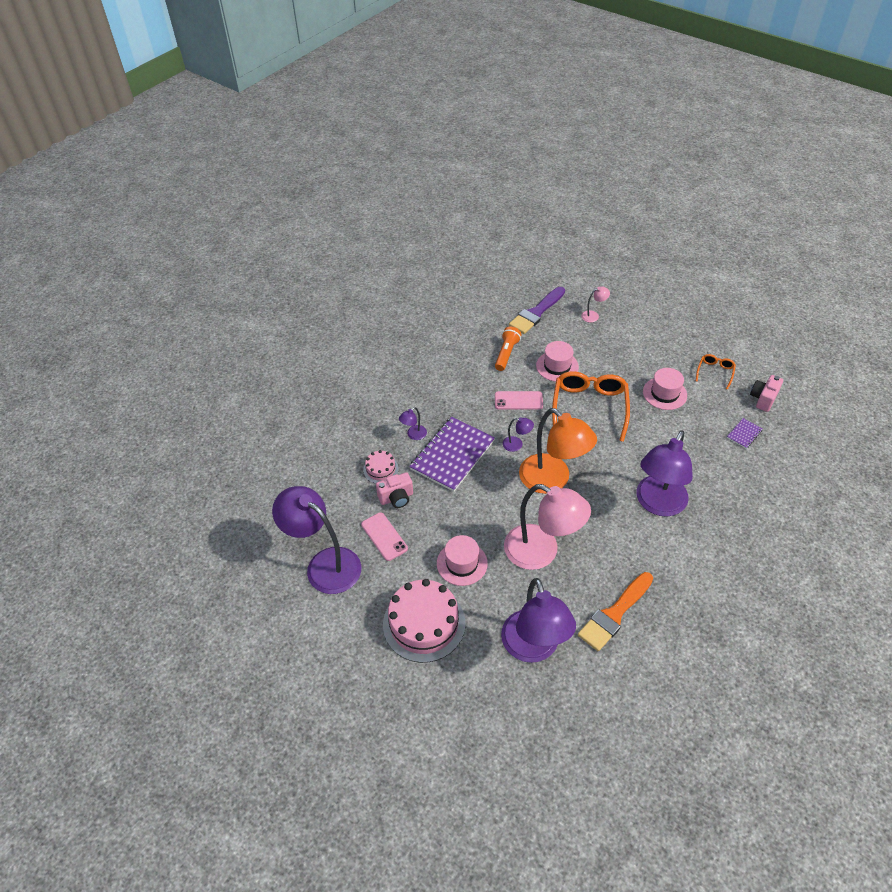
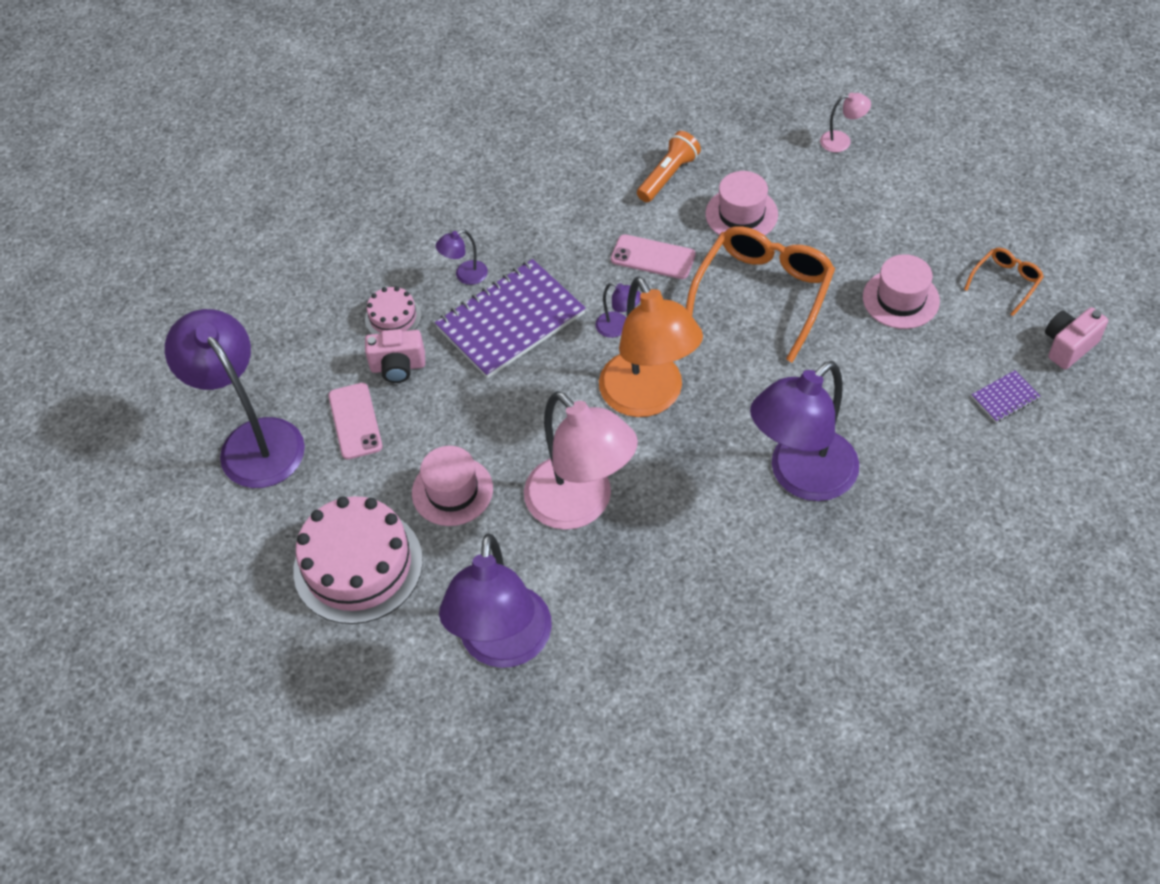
camera: 20 degrees right, 5 degrees up
purple brush [509,287,565,334] -> none
orange brush [578,572,653,651] -> none

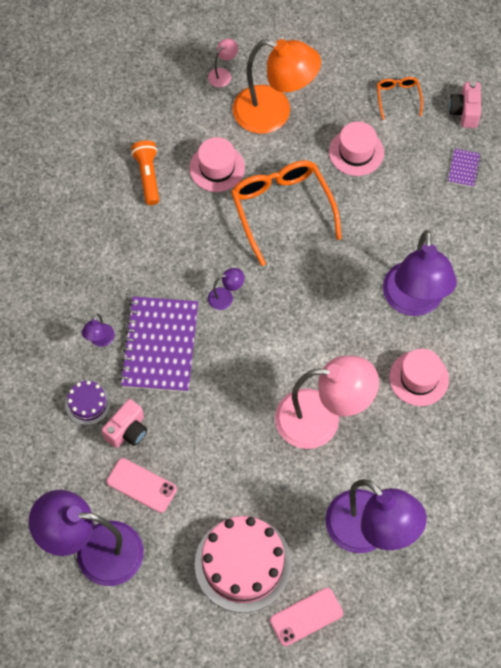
camera: 50 degrees left, 10 degrees up
pink cake [365,286,422,334] -> purple cake [65,381,111,425]
pink hat [412,446,493,526] -> pink hat moved to [389,349,449,406]
orange lamp [599,277,703,417] -> orange lamp moved to [233,39,321,134]
pink phone [611,234,696,279] -> pink phone moved to [270,588,343,646]

